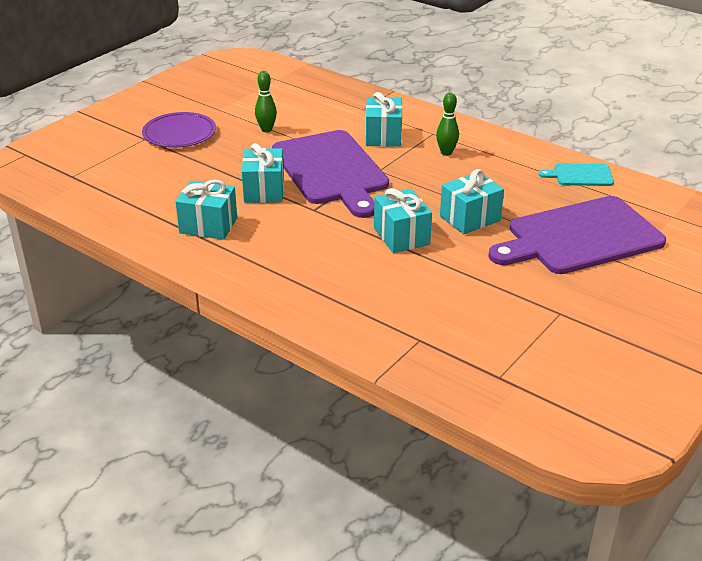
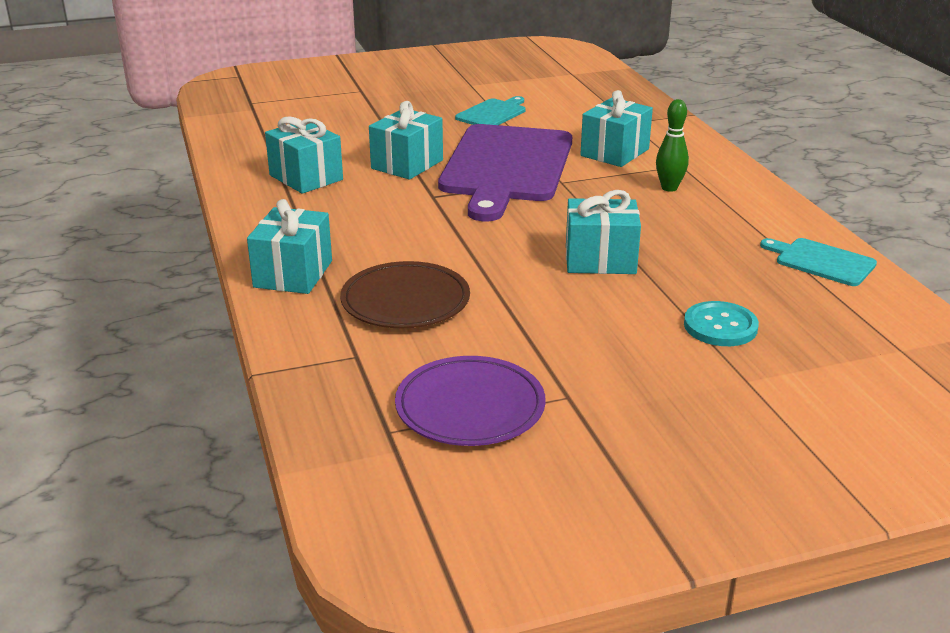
camera: 35 degrees right, 5 degrees down
purple plate [142,112,216,148] -> purple plate moved to [395,356,546,446]
green bowling pin [255,71,277,132] -> turquoise cutting board [455,96,526,125]
turquoise gift [374,188,432,253] -> turquoise gift moved to [247,199,332,294]
purple cutting board [488,196,666,274] -> turquoise button [684,301,759,346]
none -> brown plate [340,261,470,328]

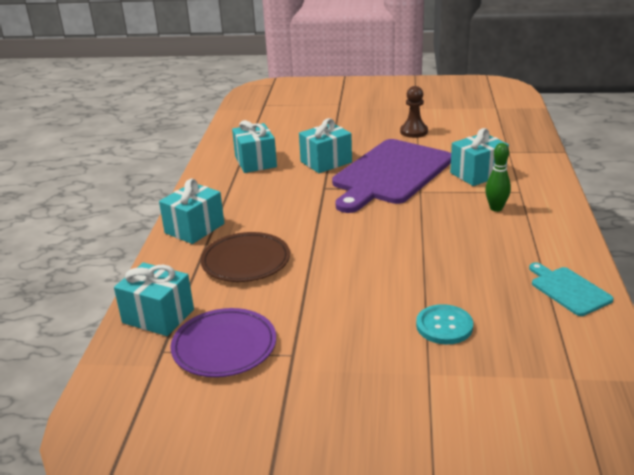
camera: 25 degrees right, 0 degrees up
turquoise cutting board [455,96,526,125] -> brown pawn [400,86,428,138]
turquoise gift [566,190,641,274] -> turquoise gift moved to [114,262,194,336]

